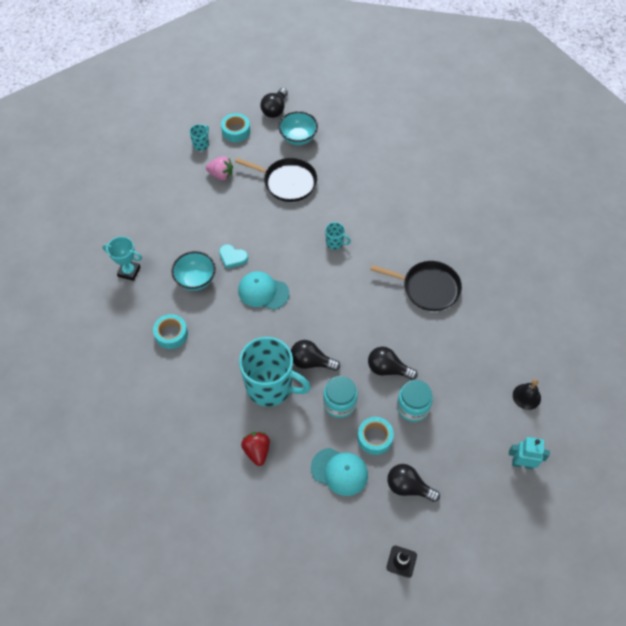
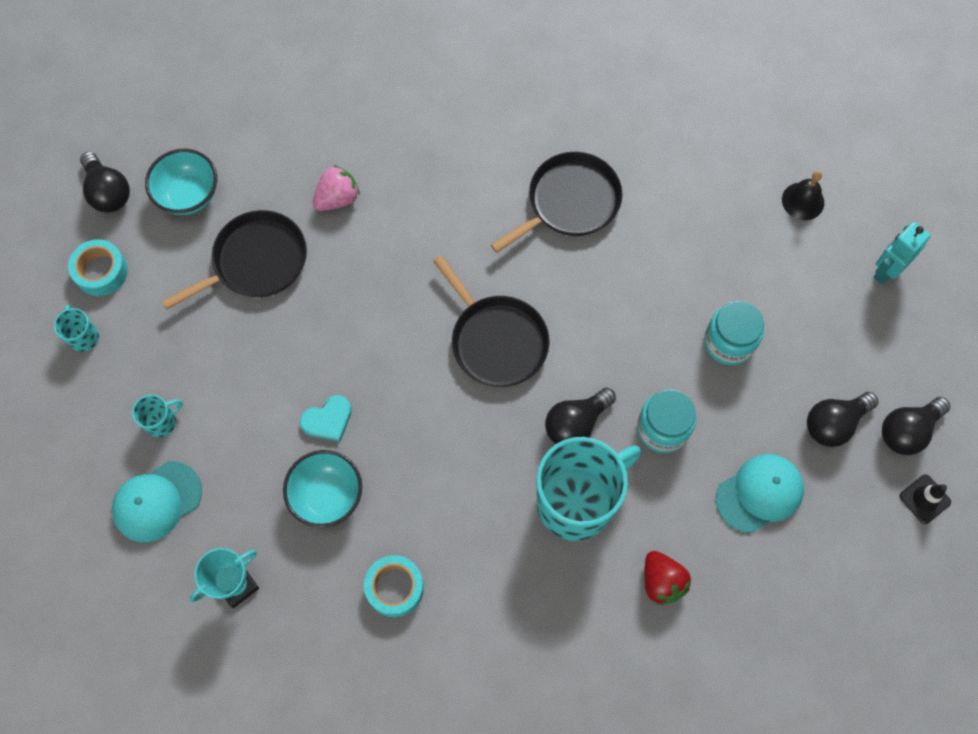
camera: 55 degrees left, 10 degrees up
pink strawberry [206,156,233,180] -> pink strawberry moved to [312,165,360,211]
turquoise cap [238,271,289,310] -> turquoise cap moved to [112,461,202,542]
red strawberry [241,432,270,466] -> red strawberry turned 135 degrees counterclockwise [644,551,691,605]
turquoise mug [325,222,351,250] -> turquoise mug moved to [132,395,183,437]
turquoise tape [357,417,394,455] -> none
black light bulb [368,347,418,380] -> black light bulb moved to [882,397,951,455]
none -> black pan [433,255,549,387]

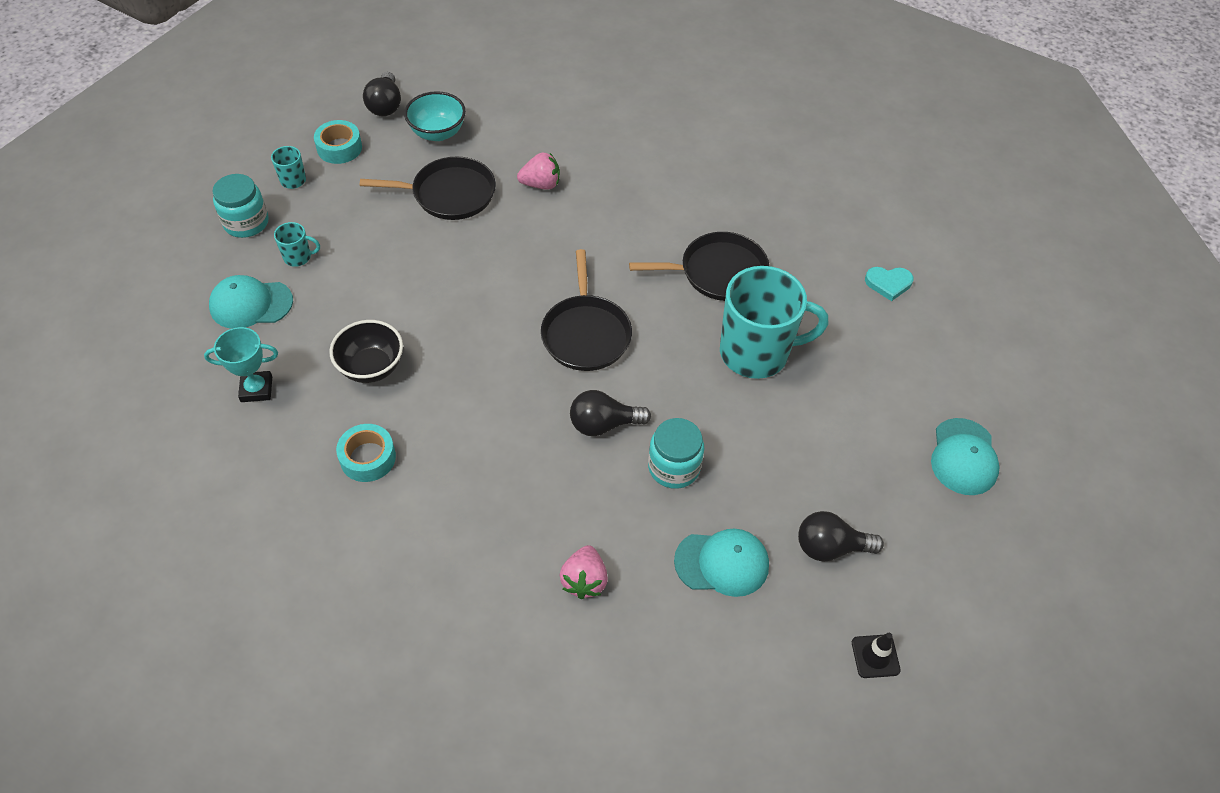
camera: 30 degrees right, 15 degrees down
turquoise bowl [283,450,362,528] -> black bowl [329,320,403,383]
turquoise heart [300,395,352,442] -> turquoise heart moved to [865,267,914,301]
turquoise mug [537,437,641,541] -> turquoise mug moved to [720,266,828,379]
red strawberry [644,551,691,605] -> pink strawberry [560,545,608,599]
turquoise jar [704,301,764,365] -> turquoise jar moved to [213,174,269,238]
black bell [782,171,824,220] -> none
turquoise robot [873,222,931,284] -> turquoise cap [931,418,999,495]
black light bulb [882,397,951,455] -> none

